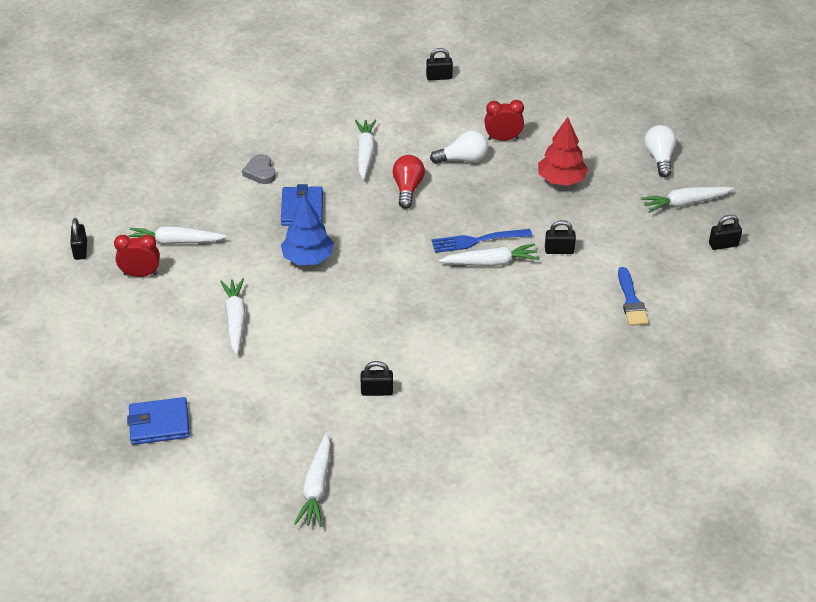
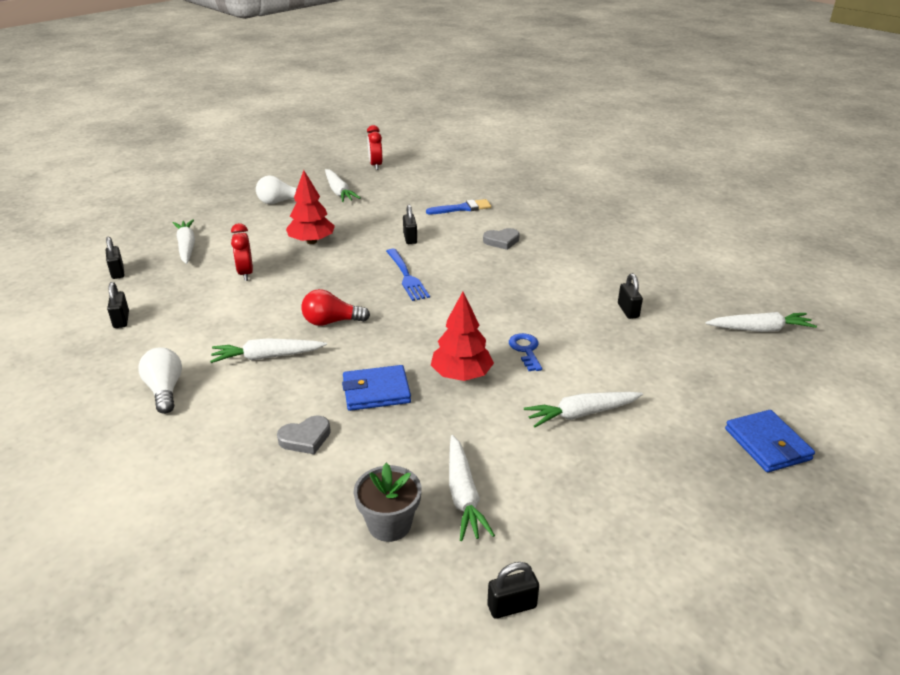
camera: 100 degrees left, 10 degrees down
red clock [114,234,160,277] -> red clock moved to [367,125,382,170]
blue tree [281,195,334,265] -> red tree [431,292,494,381]
white light bulb [430,130,488,164] -> white light bulb moved to [138,347,182,414]
white carrot [439,243,540,266] -> white carrot moved to [173,219,195,264]
black padlock [709,215,742,250] -> black padlock moved to [106,237,125,279]
none -> grey flower pot [353,463,421,542]
none -> grey heart [483,228,520,250]
none -> blue key [509,333,542,371]

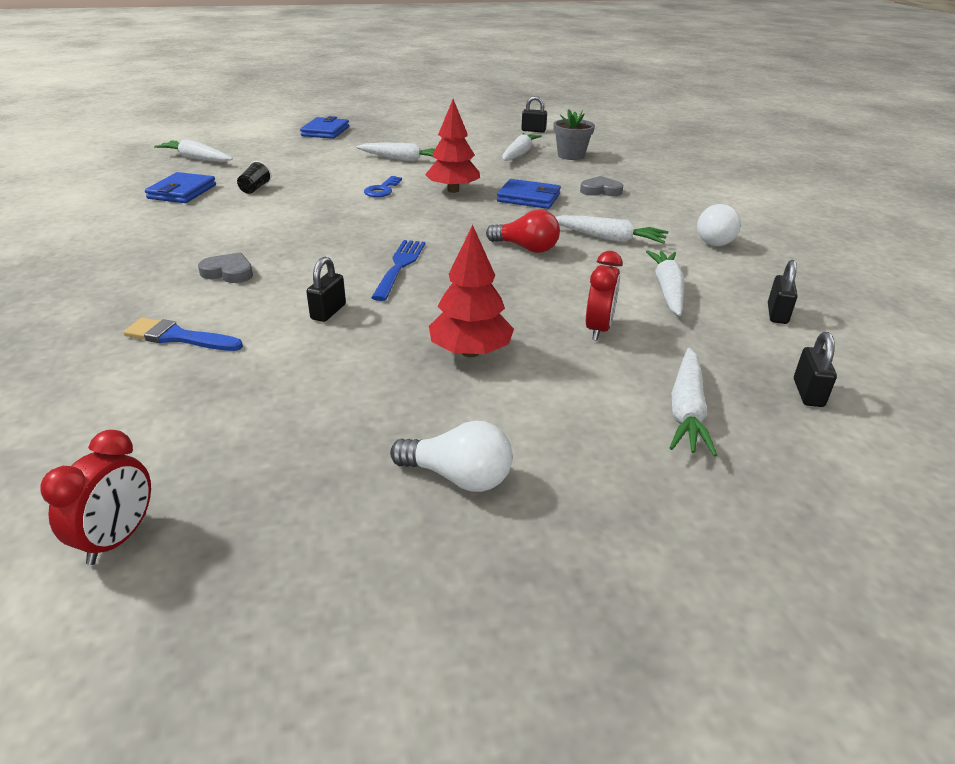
camera: 150 degrees left, 0 degrees up
white carrot [325,169,360,202] -> white carrot moved to [646,250,684,316]
black padlock [618,273,643,319] -> black cup [237,161,271,194]
none -> blue wallet [145,172,216,203]

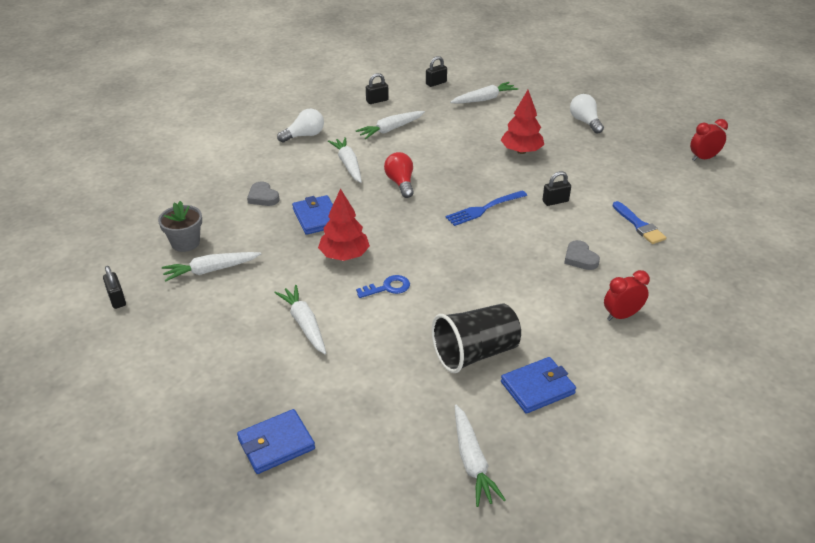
camera: 130 degrees left, 5 degrees up
black cup [237,161,271,194] -> black cup [432,304,521,373], size x2.31
red clock [586,251,622,341] -> red clock moved to [604,270,650,321]

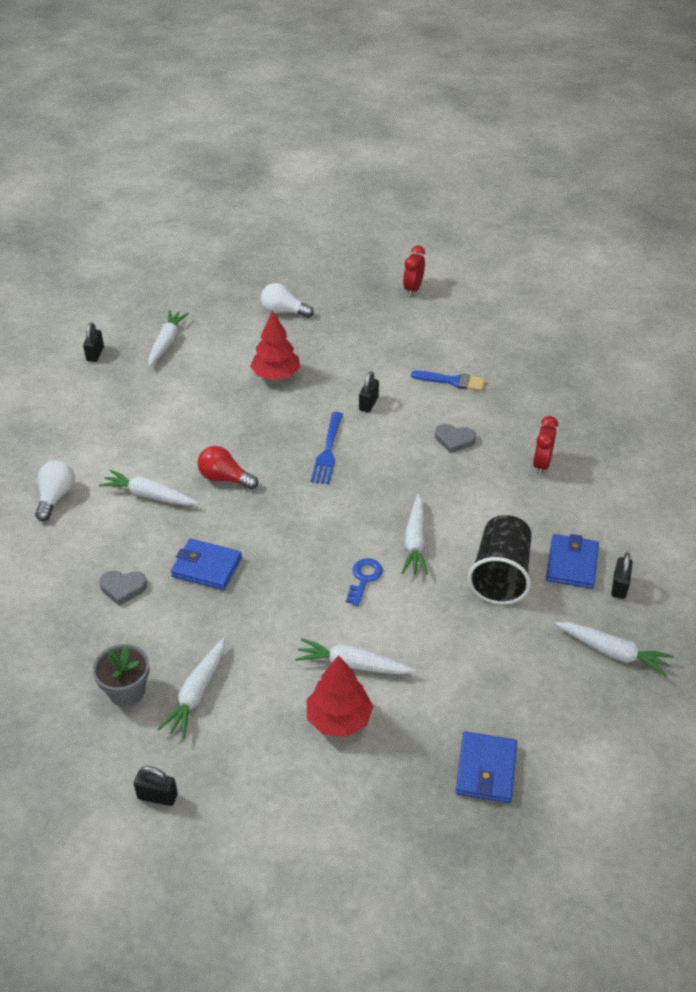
camera: 50 degrees left, 5 degrees up
red tree [318,188,370,261] -> red tree moved to [306,655,373,737]
white carrot [356,111,425,139] -> white carrot moved to [402,494,428,575]
black padlock [366,73,389,104] -> black padlock moved to [611,552,632,599]

